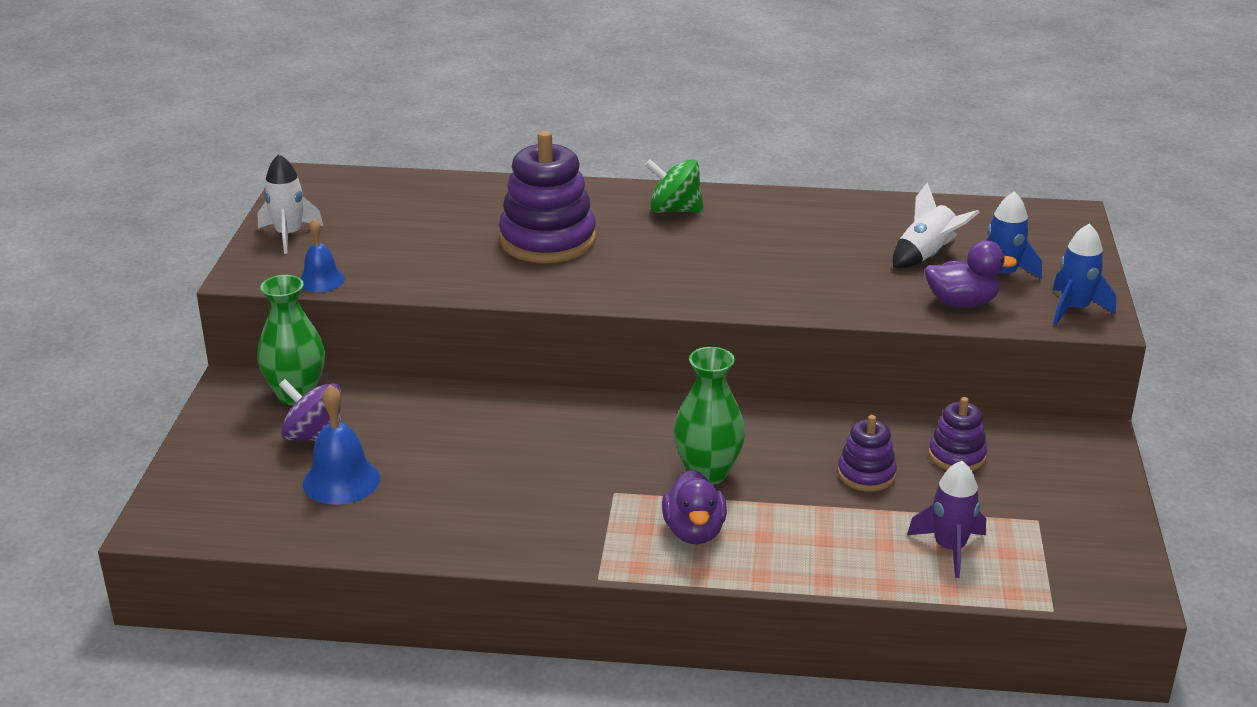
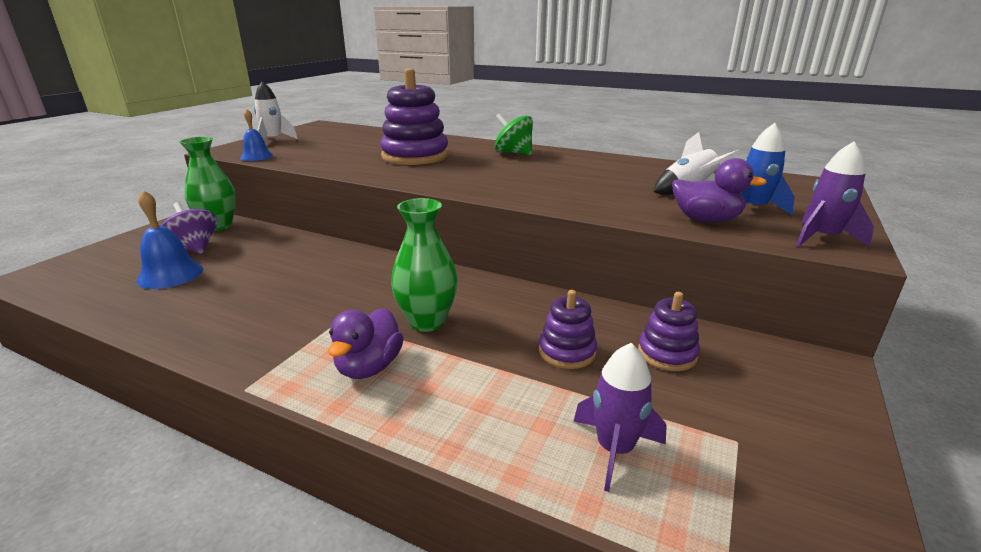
camera: 20 degrees right, 5 degrees down
blue rocket [1052,223,1116,326] -> purple rocket [796,142,874,247]

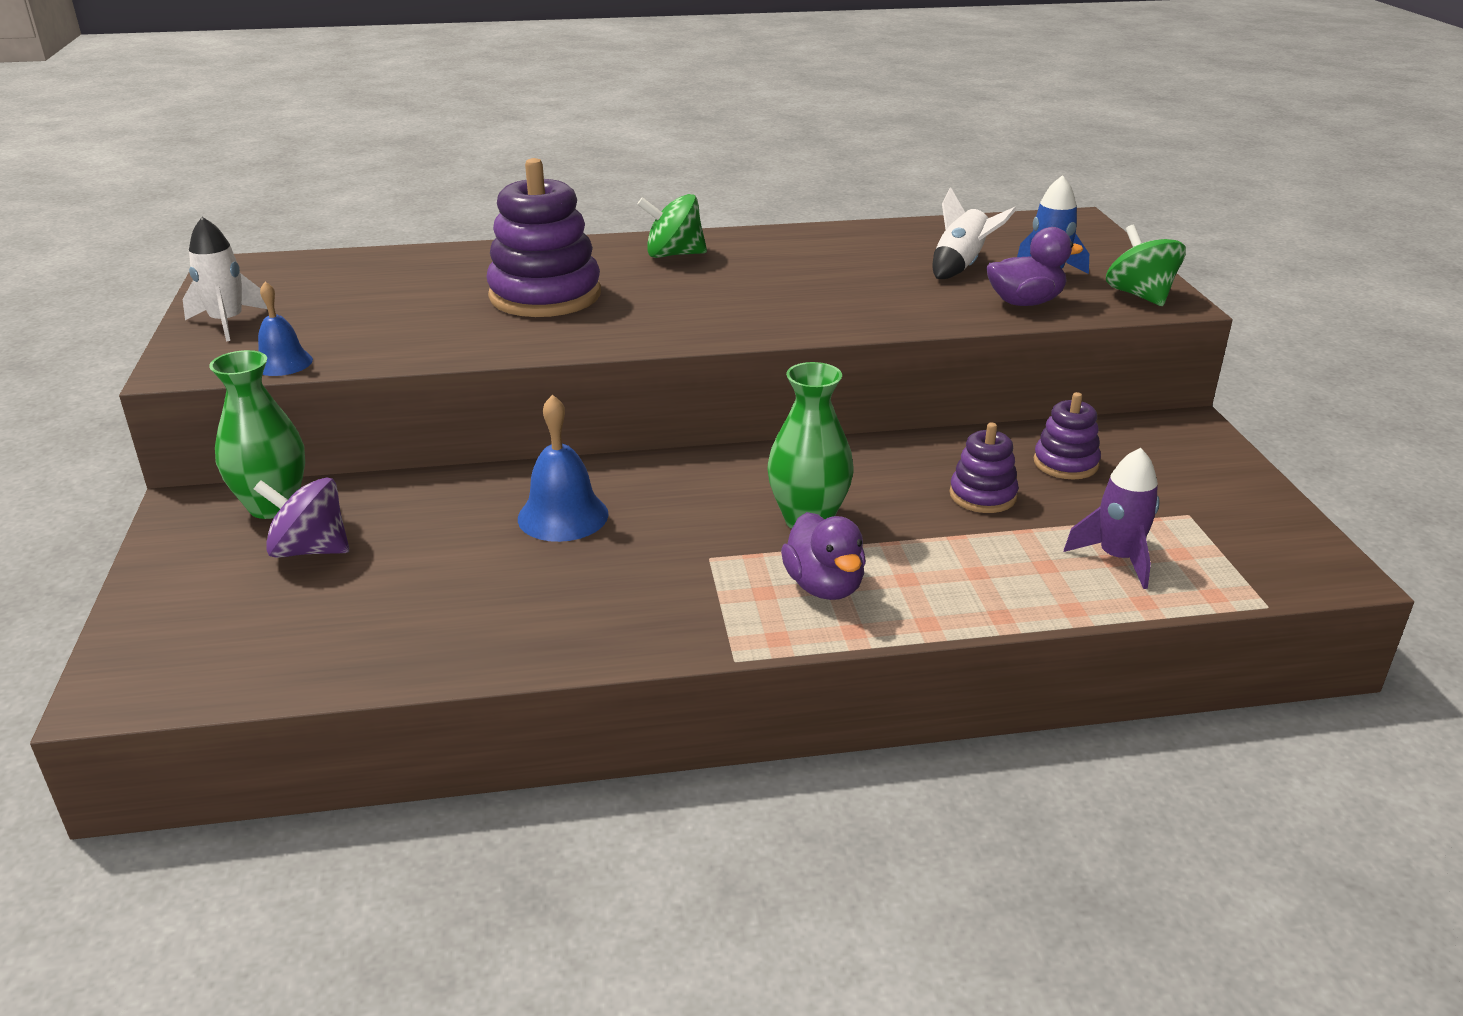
camera: 35 degrees left, 5 degrees up
blue bell [136,190,203,289] -> blue bell moved to [518,395,609,542]
purple rocket [796,142,874,247] -> green spinning top [1106,225,1186,306]

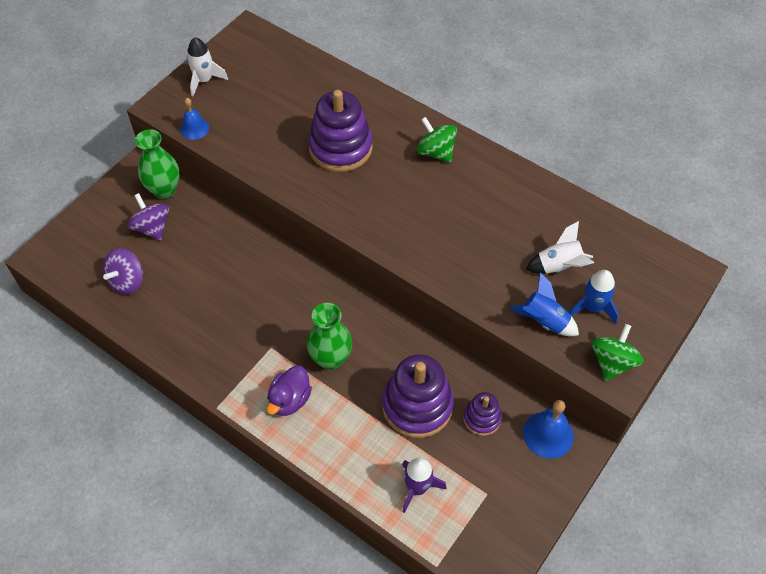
camera: 45 degrees right, 25 degrees up
blue bell [518,395,609,542] -> blue bell moved to [523,400,574,458]
purple stacking toy [949,422,1019,513] -> purple stacking toy [382,355,454,438], size x1.89
purple duck [986,227,1084,306] -> blue rocket [510,272,579,336]
none -> purple spinning top [103,248,143,295]

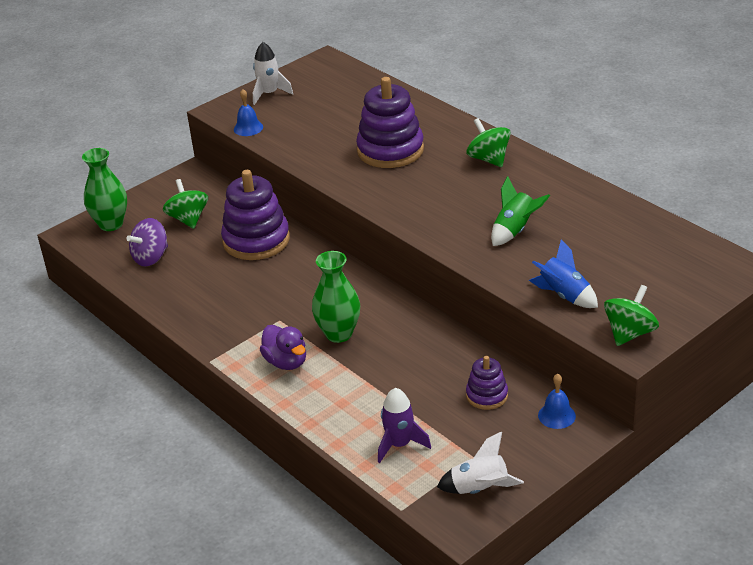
camera: 15 degrees right, 20 degrees down
purple spinning top [127,193,169,241] -> green spinning top [163,179,208,229]
green vase [135,129,180,199] -> green vase moved to [82,148,127,231]
purple duck [267,366,312,416] -> purple duck turned 75 degrees counterclockwise [260,325,306,370]
purple stacking toy [382,355,454,438] -> purple stacking toy moved to [221,170,290,260]
blue bell [523,400,574,458] -> blue bell [538,374,576,429], size x0.66
white rocket [525,221,594,274] -> white rocket moved to [437,431,524,494]
blue rocket [569,270,619,323] -> none
none -> green rocket [491,176,550,246]

